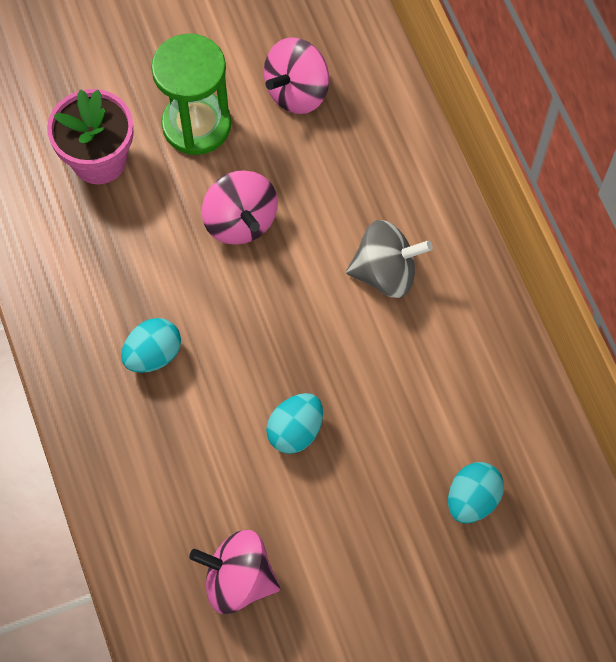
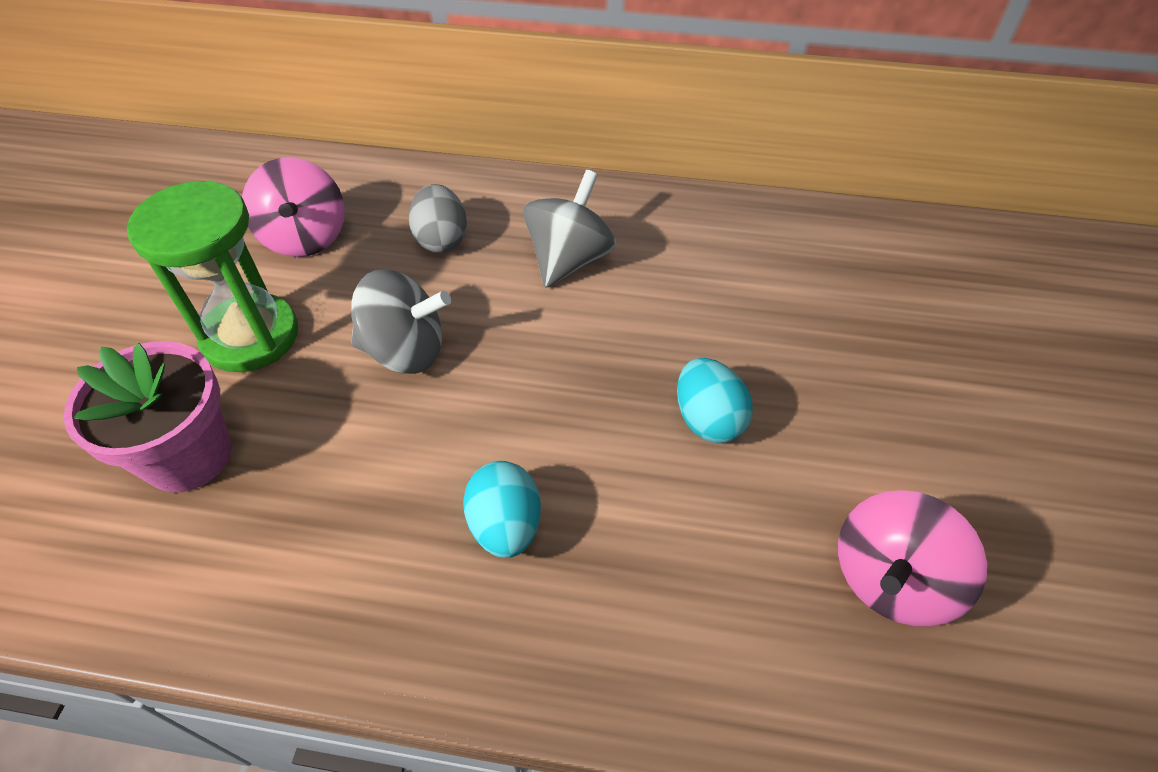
camera: 60 degrees left, 15 degrees down
pink spinning top [202,170,278,245] -> grey spinning top [351,269,451,374]
turquoise egg [448,462,504,523] -> none
none -> grey egg [409,184,467,253]

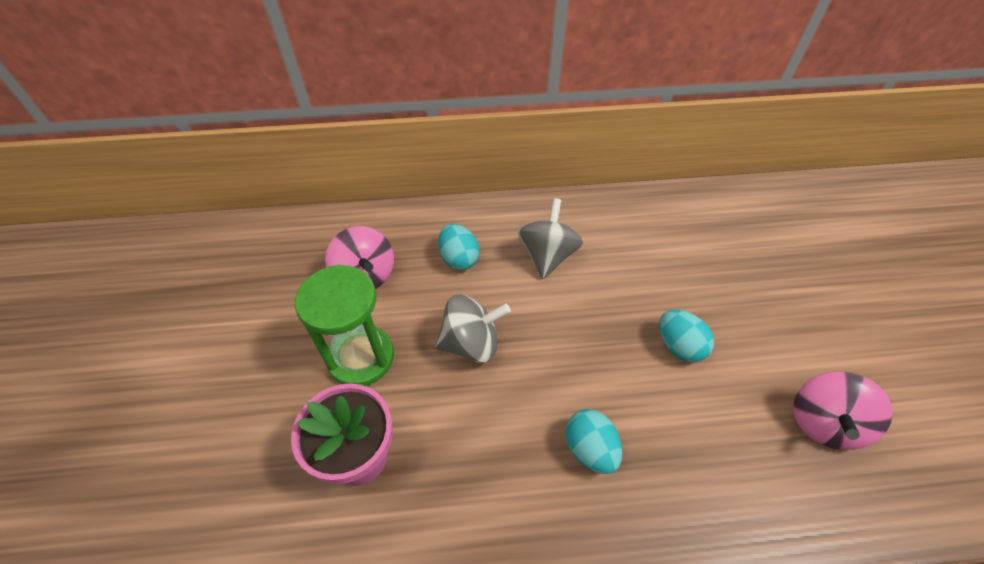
camera: 15 degrees left, 0 degrees up
grey egg [409,184,467,253] -> turquoise egg [438,224,479,270]

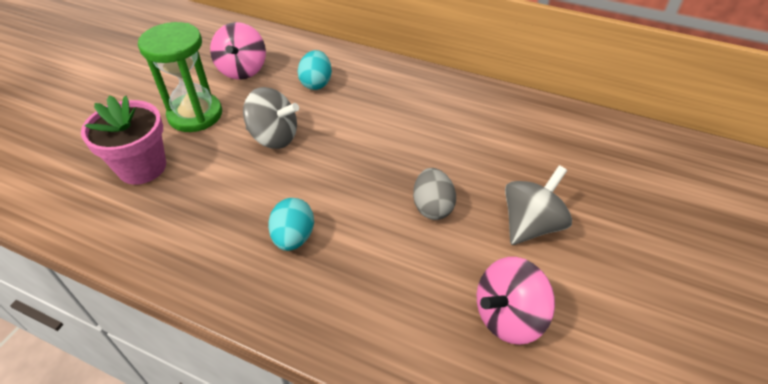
camera: 30 degrees right, 5 degrees down
grey spinning top [518,198,583,279] -> grey spinning top moved to [505,165,572,245]
turquoise egg [659,310,714,362] -> grey egg [413,168,456,220]

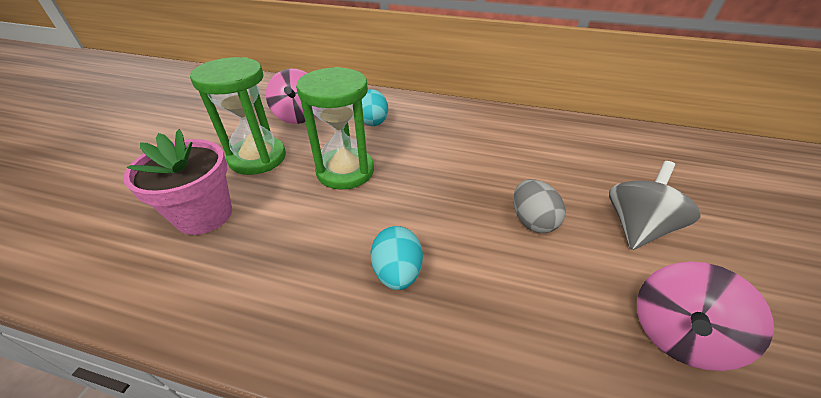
camera: 10 degrees left, 5 degrees down
grey spinning top [243,87,299,149] -> green hourglass [296,67,374,190]

